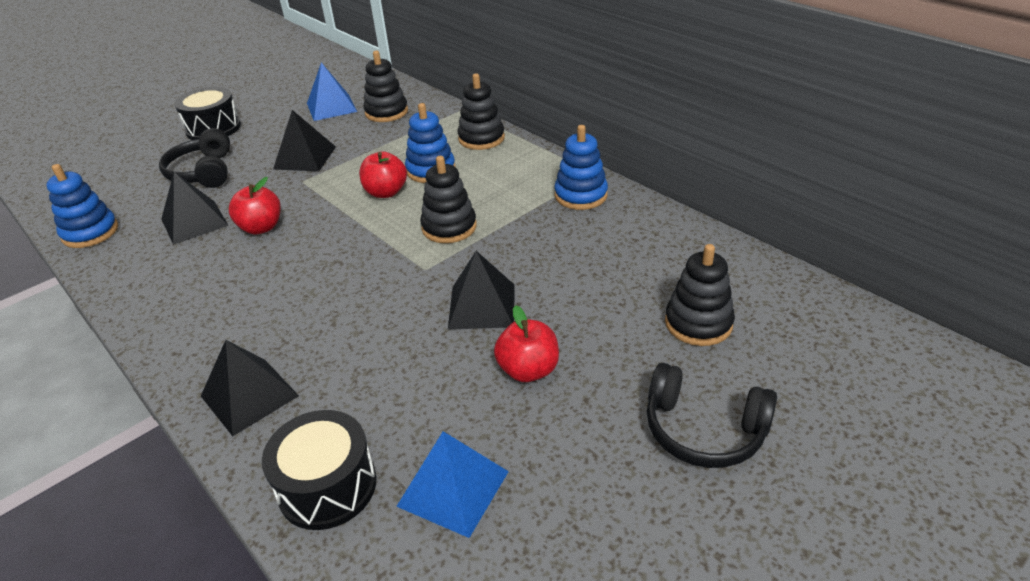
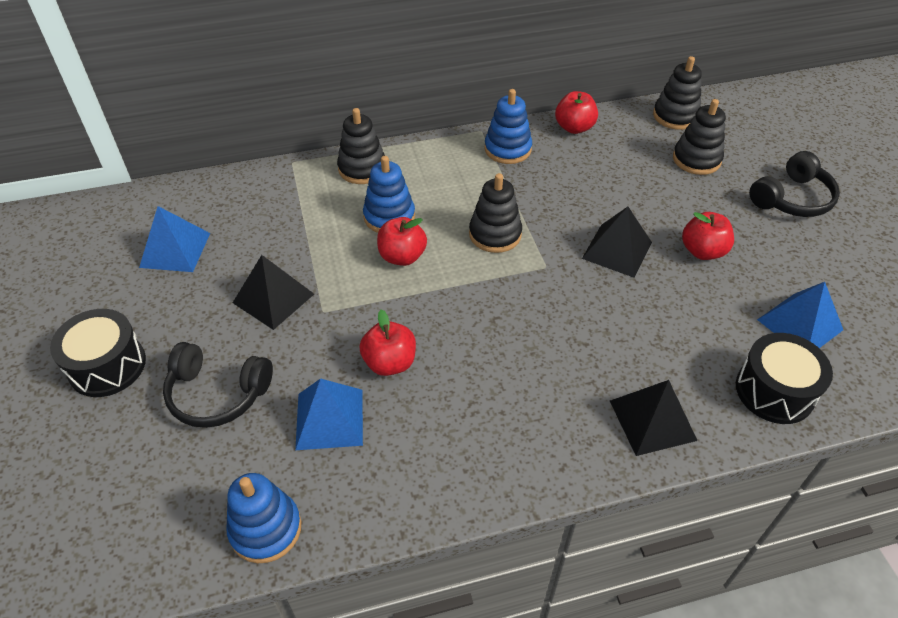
camera: 65 degrees left, 10 degrees up
black pyramid [161,172,229,245] -> blue pyramid [295,378,363,450]
black stacking toy [363,51,408,122] -> black stacking toy moved to [653,56,702,130]
none -> red apple [555,91,598,134]

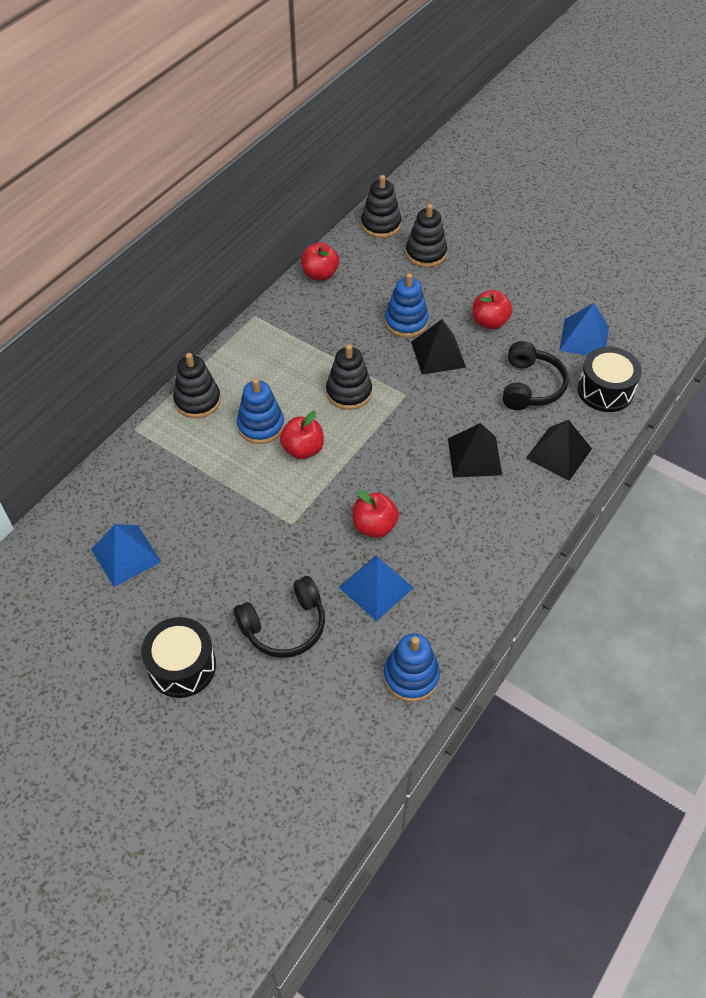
camera: 40 degrees left, 5 degrees up
black pyramid [233,255,314,330] -> black pyramid moved to [448,423,502,478]
blue stacking toy [485,89,532,164] -> blue stacking toy moved to [385,273,429,338]
black headphones [749,151,840,217] -> black headphones moved to [503,341,569,410]

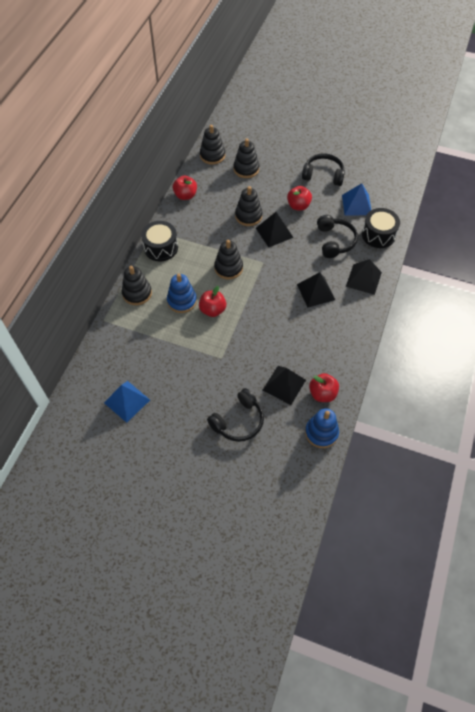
camera: 15 degrees left, 5 degrees up
black drum [142,617,216,698] -> black drum moved to [141,221,178,261]
blue pyramid [339,556,414,621] -> black pyramid [263,366,306,405]
red apple [353,490,399,538] -> red apple moved to [309,373,339,402]
blue stacking toy [385,273,429,338] -> black stacking toy [235,186,262,226]
none -> black headphones [302,153,345,186]

